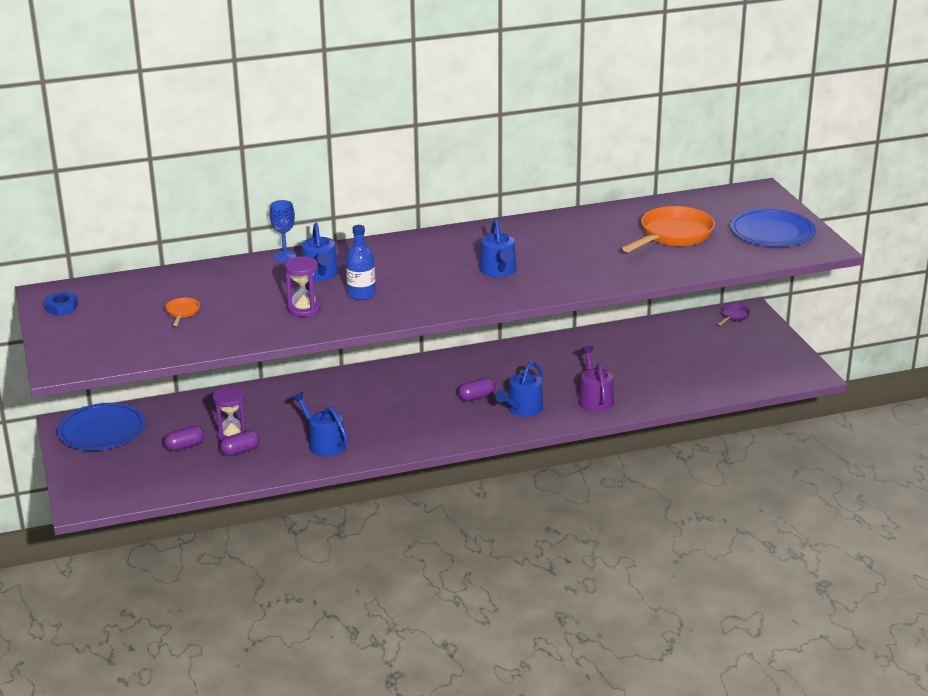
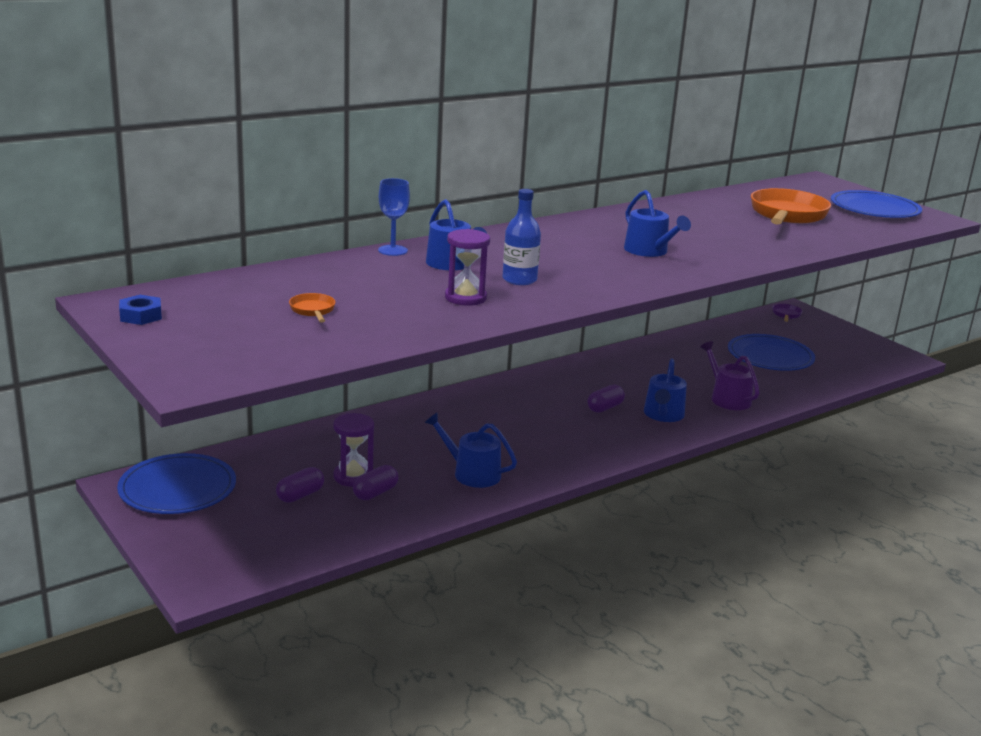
camera: 20 degrees left, 5 degrees down
none -> blue plate [728,334,815,371]

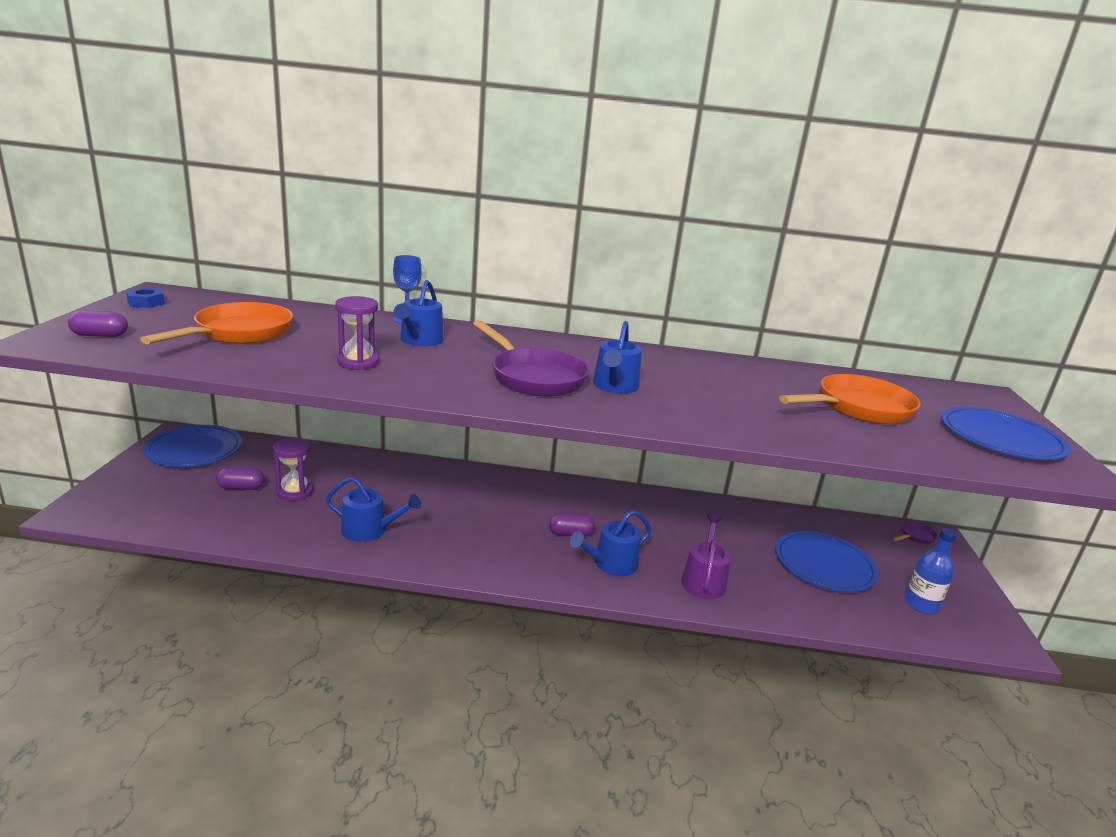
camera: 40 degrees right, 0 degrees up
orange pan [289,293,335,323] -> orange pan [140,302,293,344], size x2.30
purple capsule [353,465,398,500] -> purple capsule moved to [68,310,128,337]
blue watering can [424,412,517,488] -> blue watering can turned 120 degrees clockwise [326,477,421,542]
blue bottle [503,189,541,285] -> blue bottle moved to [905,528,957,614]
none -> purple pan [473,320,590,397]

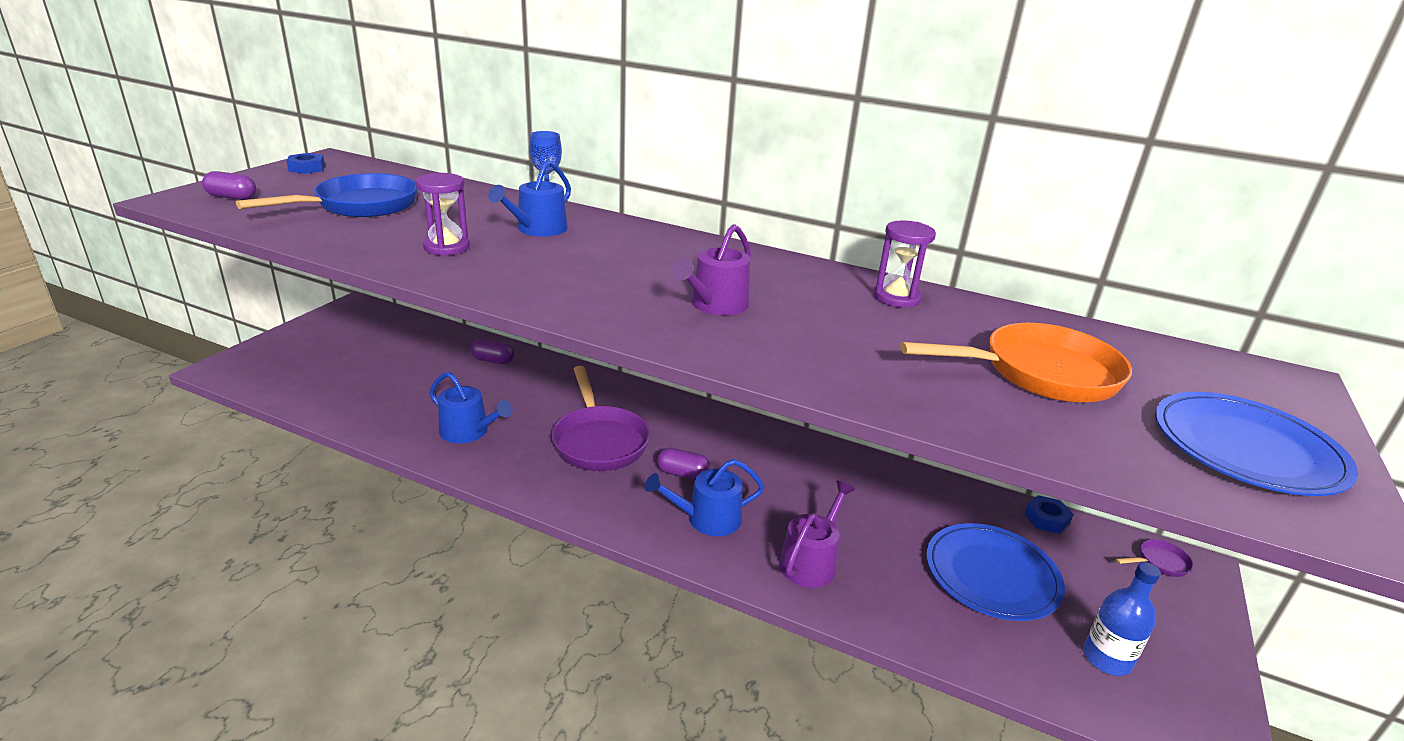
camera: 20 degrees right, 5 degrees up
orange pan [140,302,293,344] -> blue pan [236,173,418,217]
blue plate [143,425,242,467] -> none
purple capsule [216,468,264,490] -> purple capsule moved to [471,339,515,364]
purple hourglass [273,438,313,501] -> purple hourglass moved to [874,220,936,308]
purple pan [473,320,590,397] -> purple pan moved to [551,366,650,471]
blue watering can [593,321,642,394] -> purple watering can [672,224,751,315]
none -> blue nut [1024,495,1074,534]

